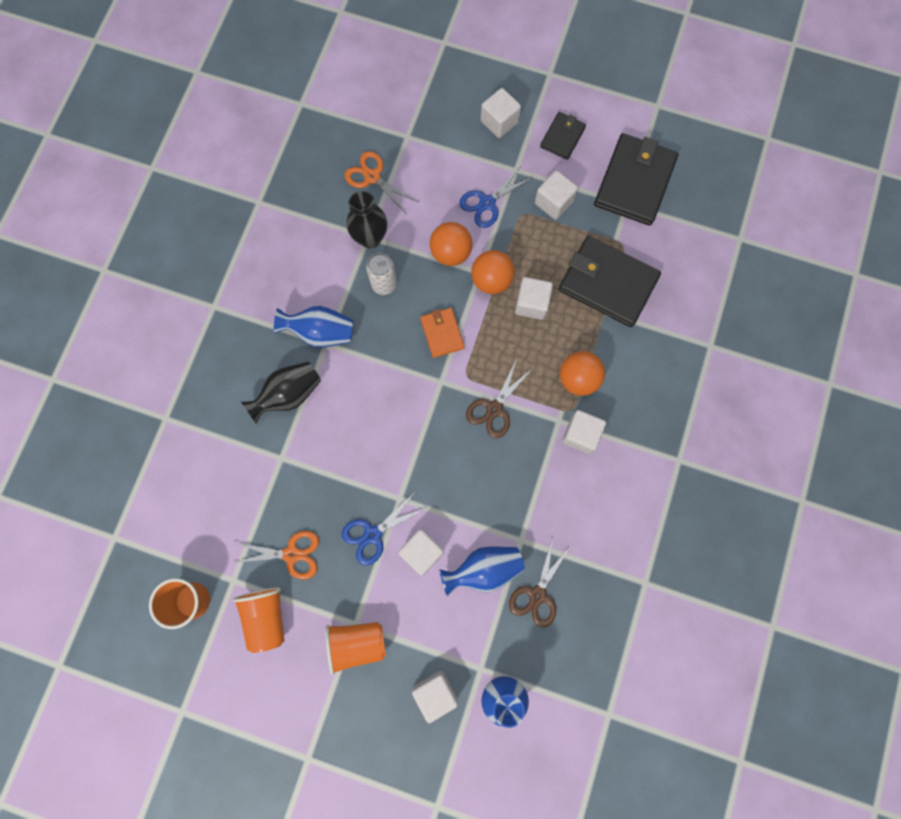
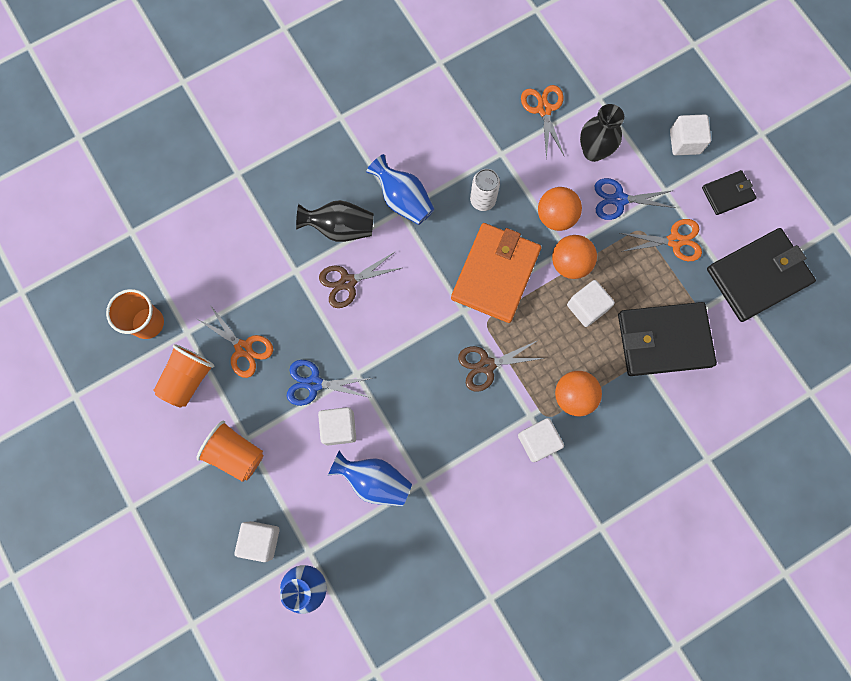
camera: 40 degrees right, 0 degrees up
black vase [346,191,387,248] -> black vase moved to [580,104,624,162]
orange wallet [420,308,465,358] -> orange wallet [451,223,541,323], size x1.91
brown scissors [509,537,572,628] -> brown scissors moved to [319,251,401,308]
white cube [535,170,578,220] -> orange scissors [620,219,702,261]
black wallet [559,236,661,327] -> black wallet turned 75 degrees counterclockwise [618,302,717,376]

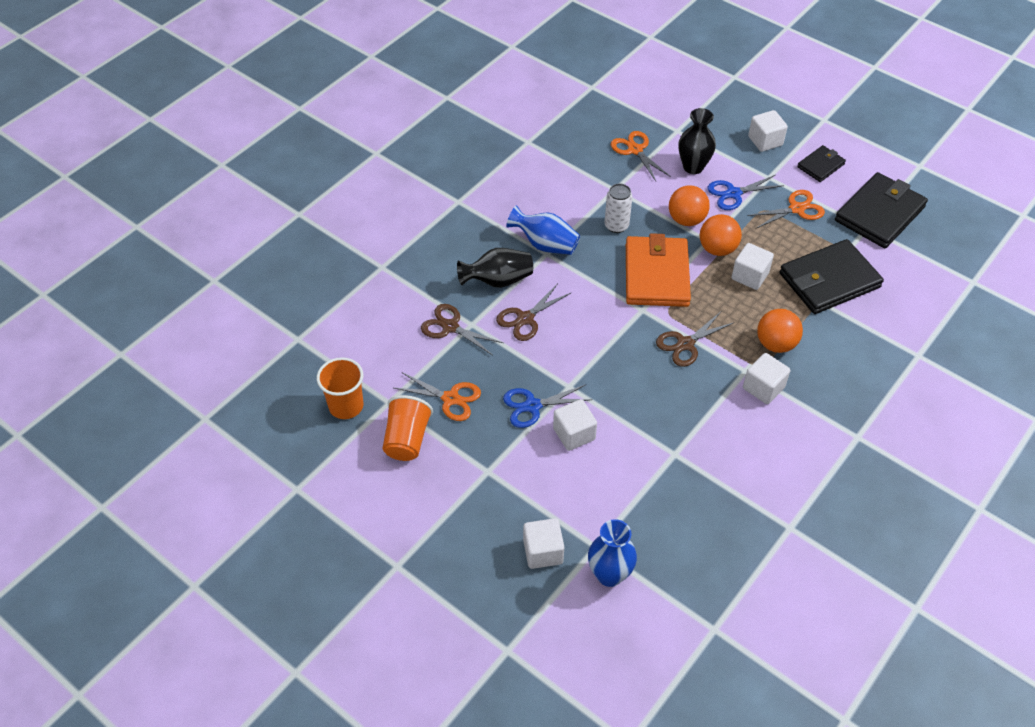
camera: 20 degrees left, 25 degrees down
orange cup [197,421,264,482] -> none
blue vase [328,451,412,506] -> none
none -> brown scissors [421,304,503,355]

